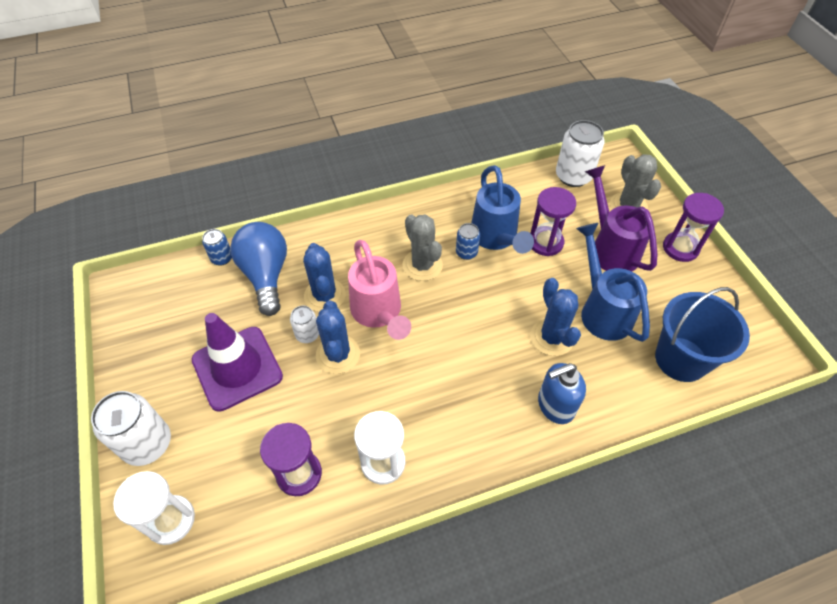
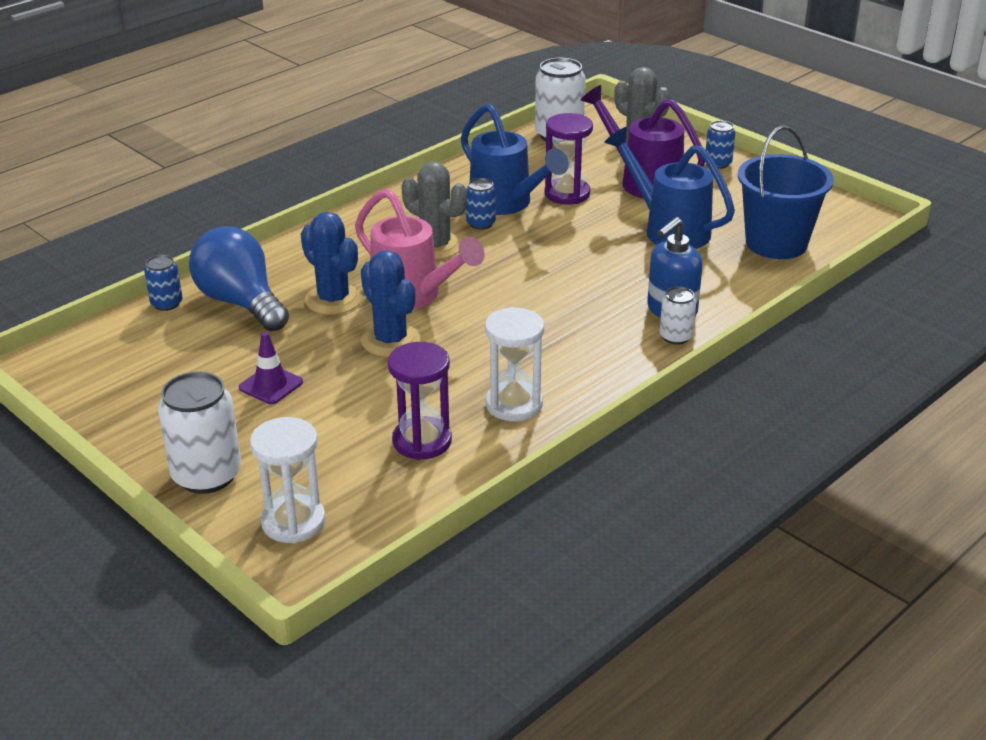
camera: 25 degrees left, 20 degrees down
purple traffic cone [192,313,283,412] -> purple traffic cone [239,332,303,404], size x0.48
white can [290,306,319,343] -> white can moved to [660,287,696,345]
blue cactus [531,278,581,356] -> none
purple hourglass [663,193,724,262] -> blue can [706,120,735,169]

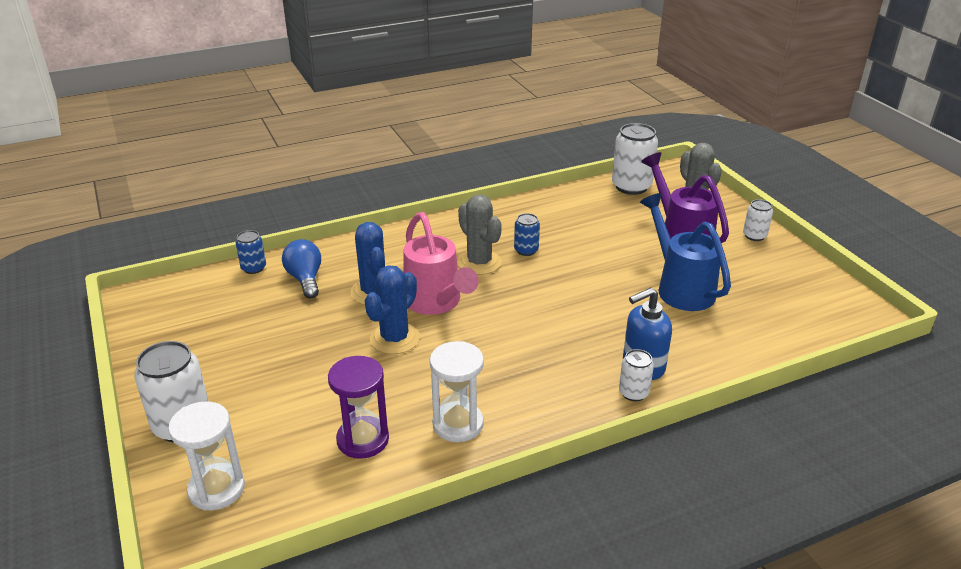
camera: 20 degrees right, 0 degrees up
blue light bulb [189,226,289,331] -> blue light bulb [282,239,321,299], size x0.65
purple traffic cone [239,332,303,404] -> none
blue cactus [361,250,421,357] -> blue cactus turned 45 degrees clockwise [365,265,420,354]
blue watering can [461,103,569,215] -> none
purple hourglass [545,113,593,205] -> none
blue can [706,120,735,169] -> white can [743,199,773,241]
blue bucket [738,125,834,259] -> none

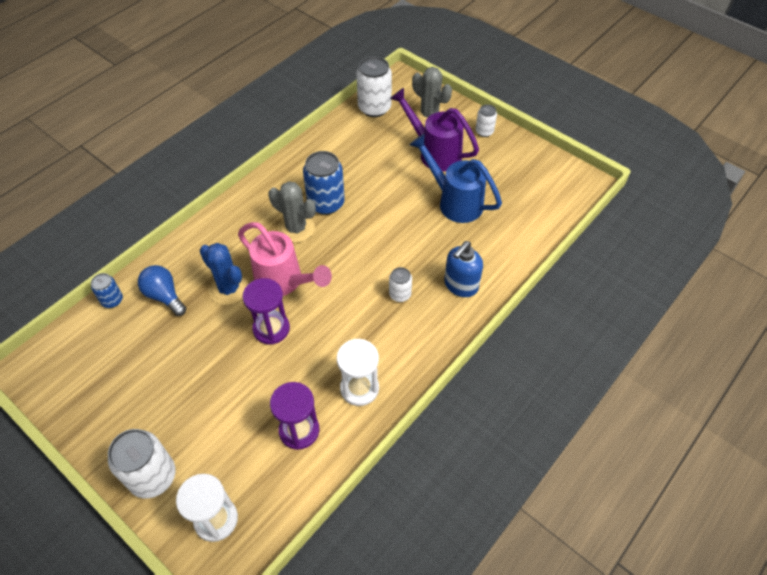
camera: 25 degrees left, 20 degrees up
blue cactus [365,265,420,354] -> purple hourglass [242,278,290,344]
blue can [514,213,540,256] -> blue can [303,151,345,215], size x1.84
white can [619,349,654,401] -> white can moved to [389,267,412,302]

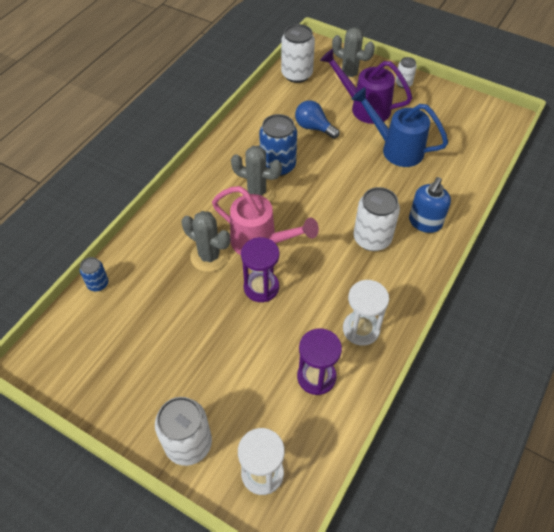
camera: 10 degrees left, 0 degrees up
blue light bulb [138,265,186,316] -> blue light bulb moved to [295,100,339,139]
blue cactus [200,243,248,305] -> grey cactus [181,211,230,272]
white can [389,267,412,302] -> white can [353,187,400,251], size x1.84

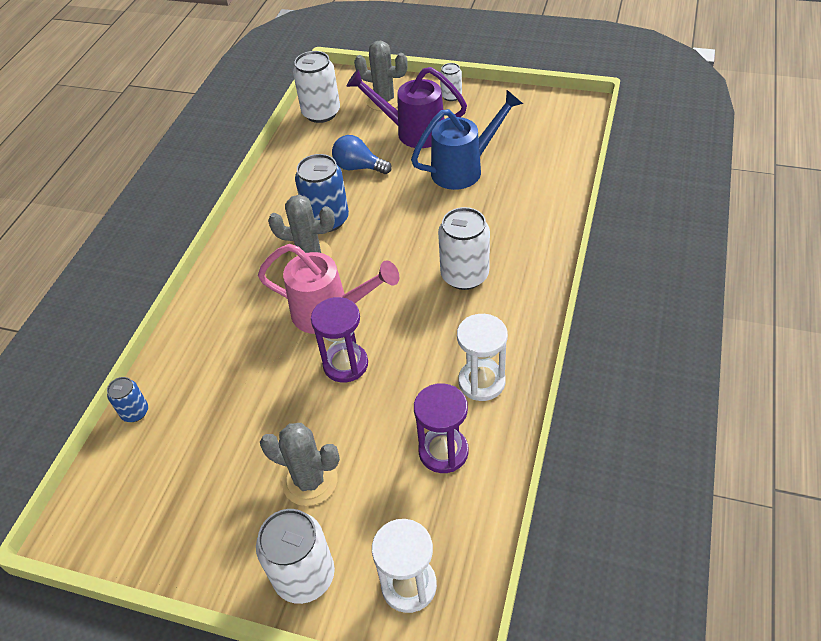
camera: 10 degrees left, 5 degrees down
grey cactus [181,211,230,272] -> grey cactus moved to [260,423,340,506]
blue watering can [351,87,448,167] -> blue watering can turned 135 degrees clockwise [411,90,523,190]
blue soap dispenser [409,177,451,233] -> none

